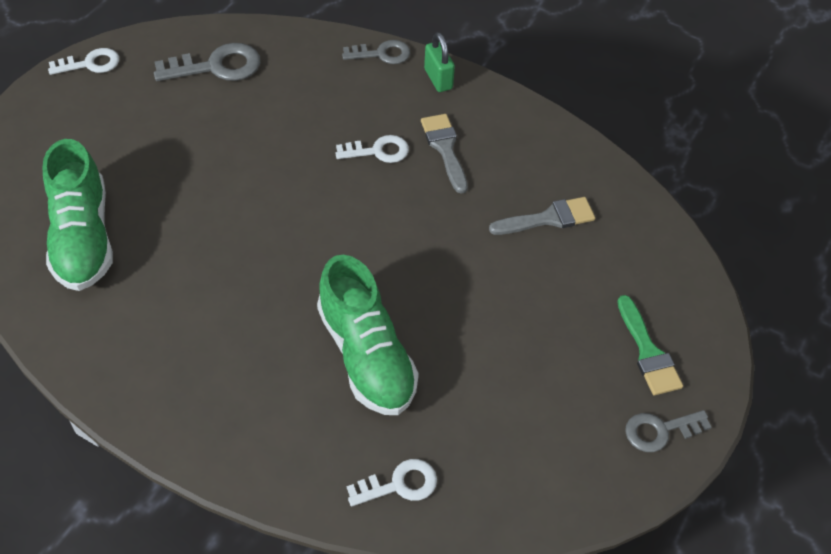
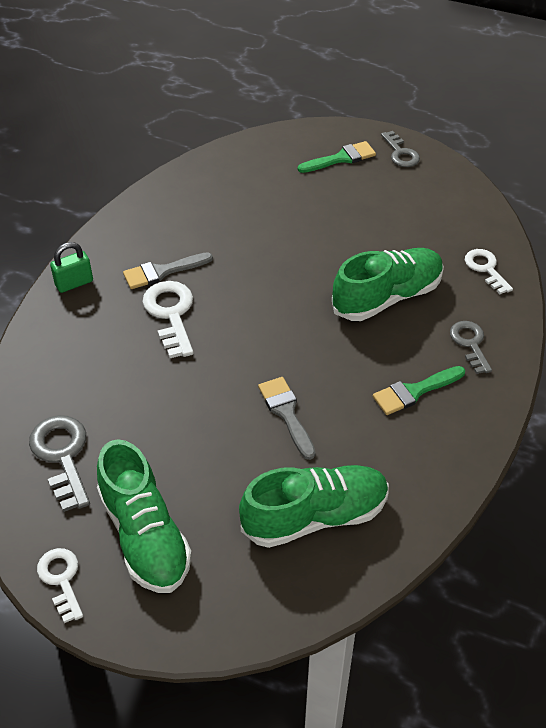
camera: 95 degrees left, 5 degrees down
white key [336,135,409,163] -> white key [143,281,194,358], size x1.53
grey key [342,40,410,64] -> grey key moved to [450,321,492,374]
grey brush [489,197,595,235] -> grey brush moved to [258,377,316,460]
none -> green shoe [97,439,192,593]
none -> green brush [373,366,465,415]

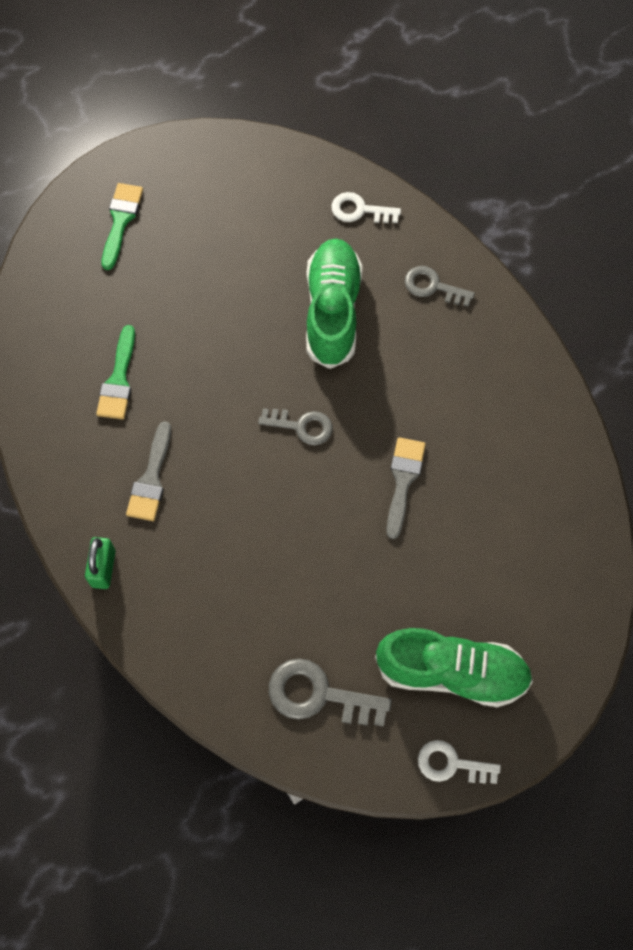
camera: 55 degrees left, 20 degrees up
white key [143,281,194,358] -> none
green shoe [239,465,389,548] -> none
grey brush [258,377,316,460] -> grey brush turned 90 degrees clockwise [386,437,426,539]
green brush [373,366,465,415] -> green brush moved to [96,325,135,419]
grey key [381,131,420,167] -> grey key moved to [258,408,333,445]

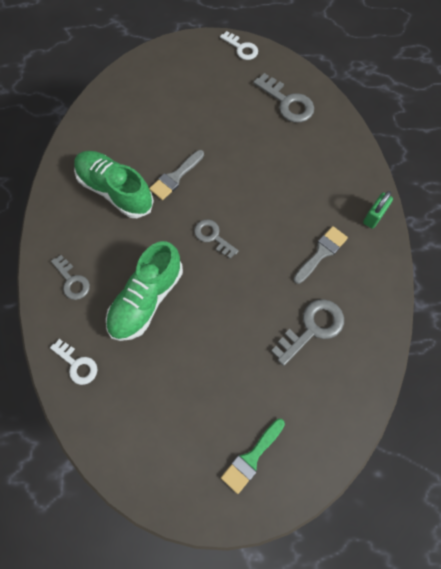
camera: 150 degrees left, 0 degrees up
green brush [96,325,135,419] -> grey key [271,299,344,366]
green shoe [375,628,533,707] -> green shoe moved to [74,151,154,218]

